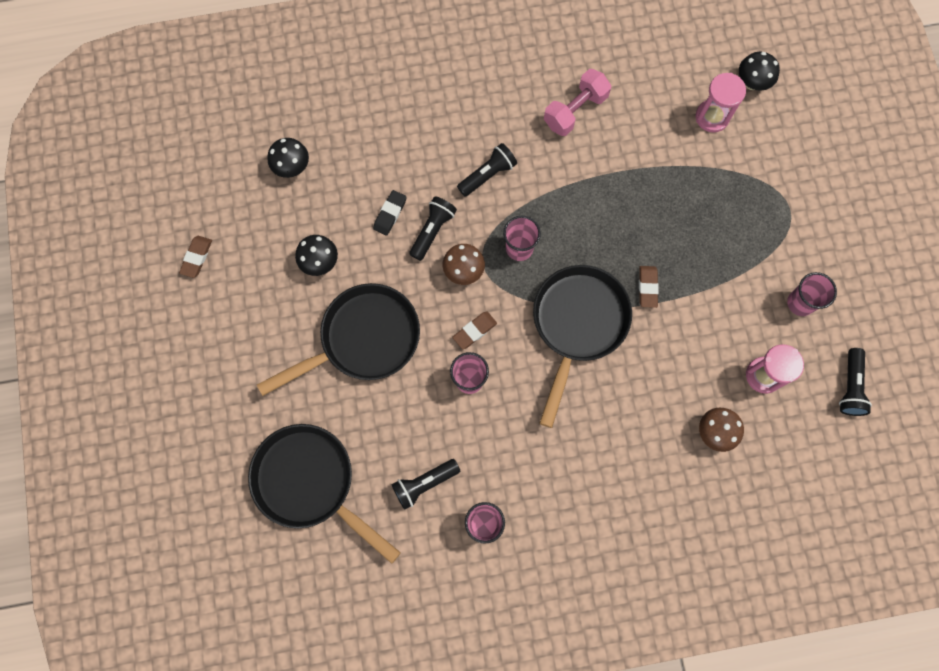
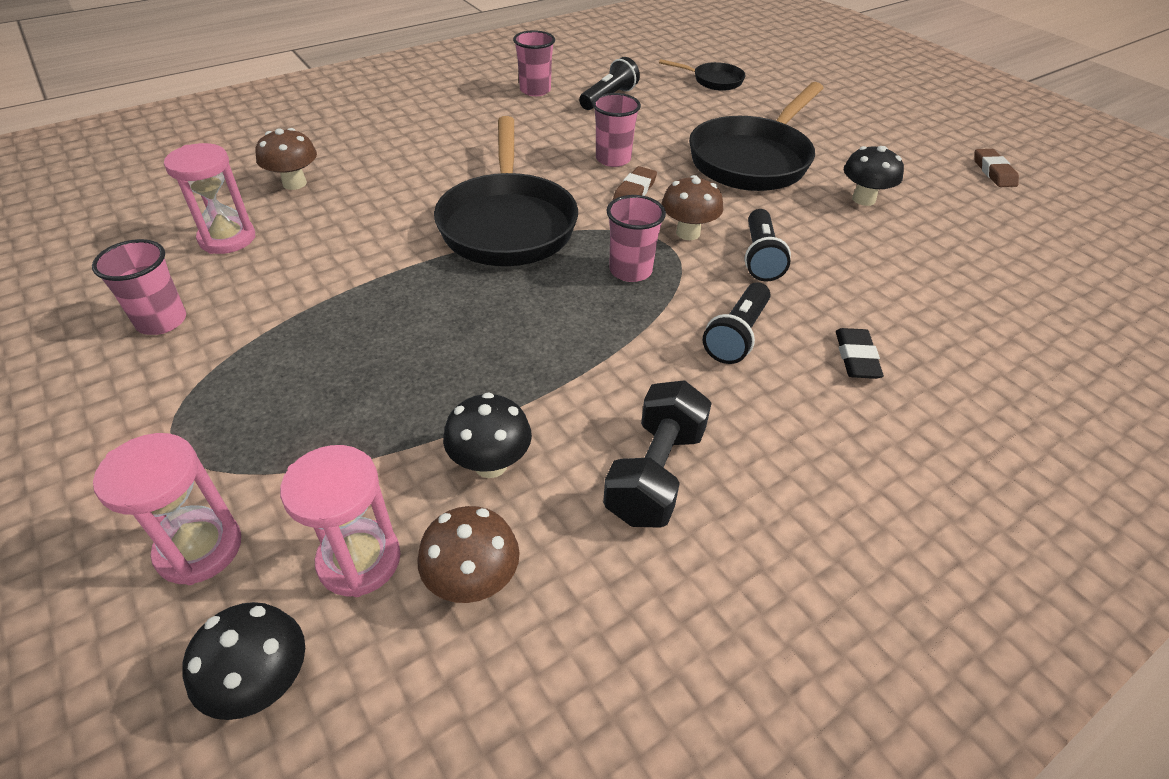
camera: 155 degrees right, 30 degrees down
black pan [248,424,401,564] -> black pan [659,59,745,91], size x0.49
black mushroom [267,138,309,178] -> black mushroom moved to [443,392,532,478]
black eraser [373,190,407,236] -> black eraser moved to [836,328,884,379]
pink dumbbell [544,69,611,136] -> black dumbbell [603,380,712,528]
brown eraser [639,266,659,308] -> none
black flashlight [839,348,872,416] -> none
none -> pink hourglass [93,433,241,585]
none -> brown mushroom [417,506,519,603]

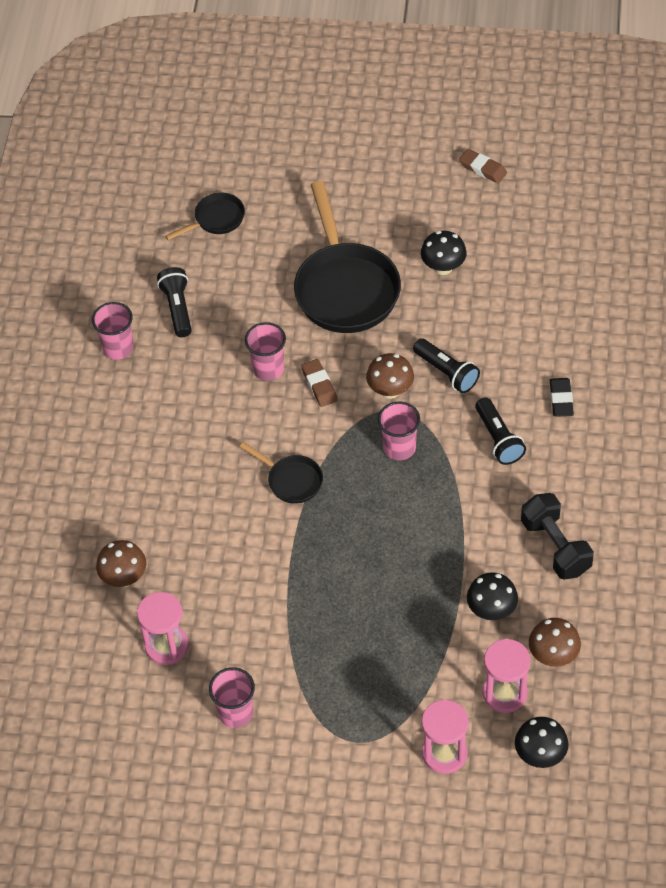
camera: 45 degrees left, 10 degrees up
black pan [434,116,578,266] -> black pan [240,442,323,504], size x0.49
black eraser [836,328,884,379] -> black eraser turned 45 degrees clockwise [549,378,574,417]

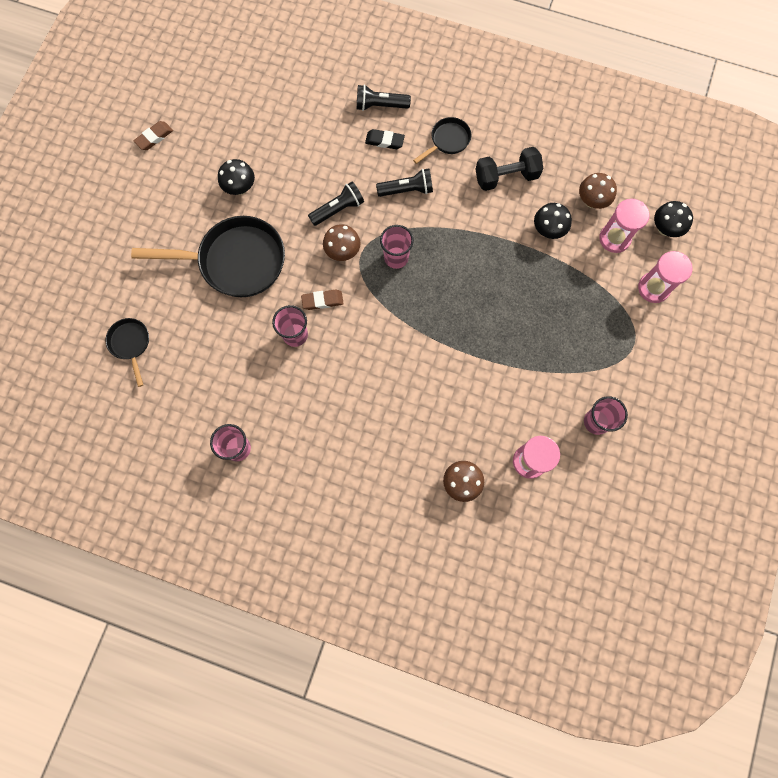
camera: 80 degrees left, 20 degrees up
black flashlight [157,267,192,337] -> black flashlight moved to [357,85,411,111]
black pan [240,442,323,504] -> black pan moved to [413,117,471,164]

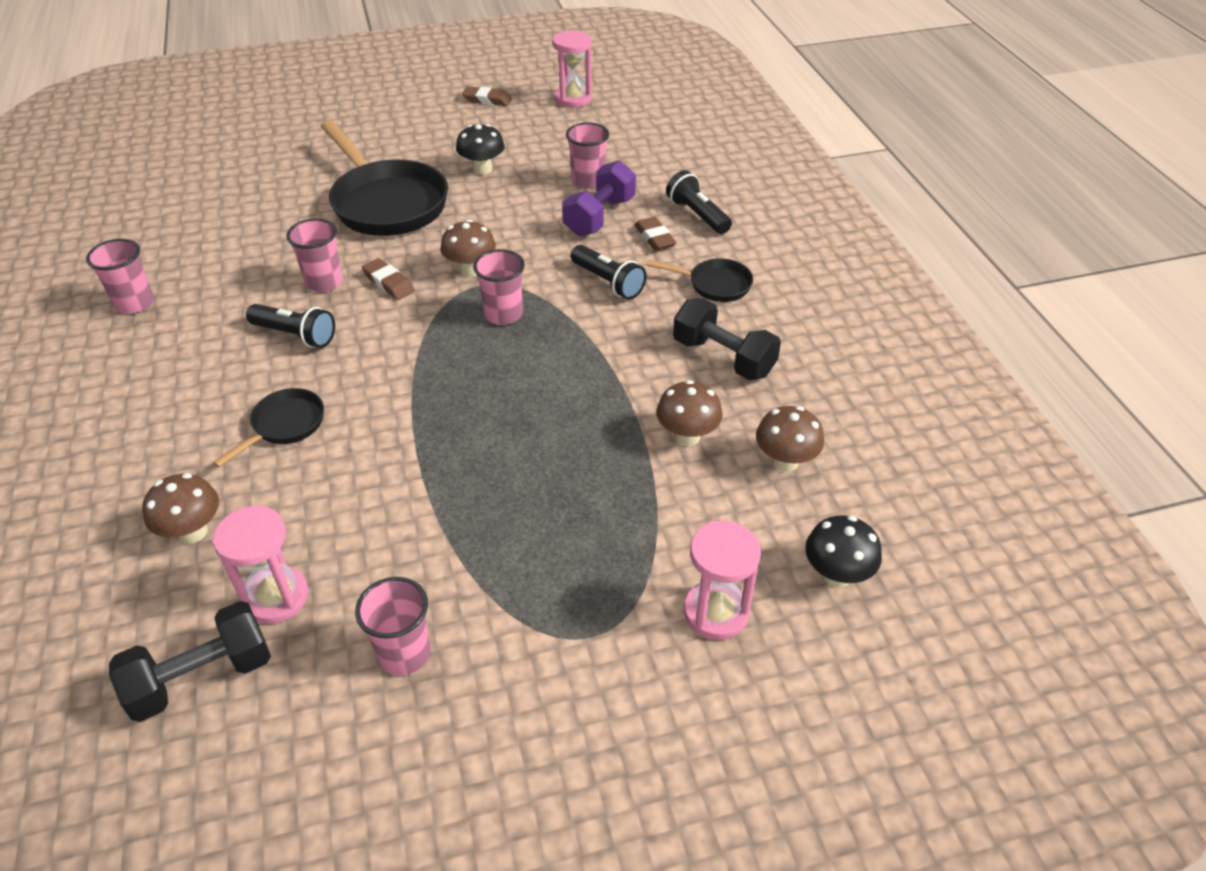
camera: 55 degrees right, 30 degrees down
black pan [106,318,149,387] -> black pan moved to [213,388,324,468]
black flashlight [308,181,364,226] -> black flashlight moved to [246,304,335,348]
black eraser [365,129,405,149] -> brown eraser [635,217,677,251]
black mushroom [534,203,572,239] -> brown mushroom [656,380,723,446]
pink hourglass [599,199,650,253] -> pink hourglass moved to [553,30,592,108]
none -> black dumbbell [109,601,271,722]
none -> purple dumbbell [562,160,636,236]
none -> pink cup [566,122,609,189]

